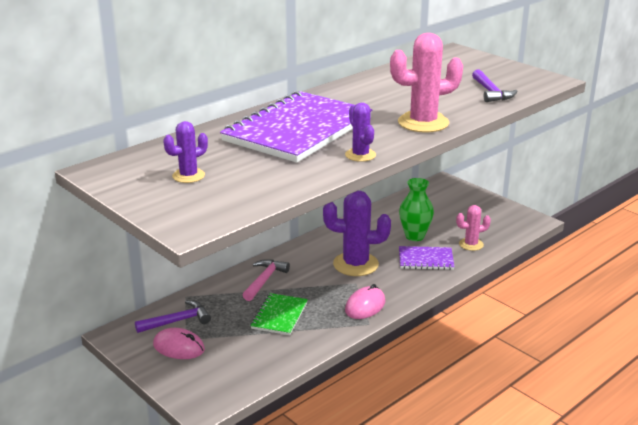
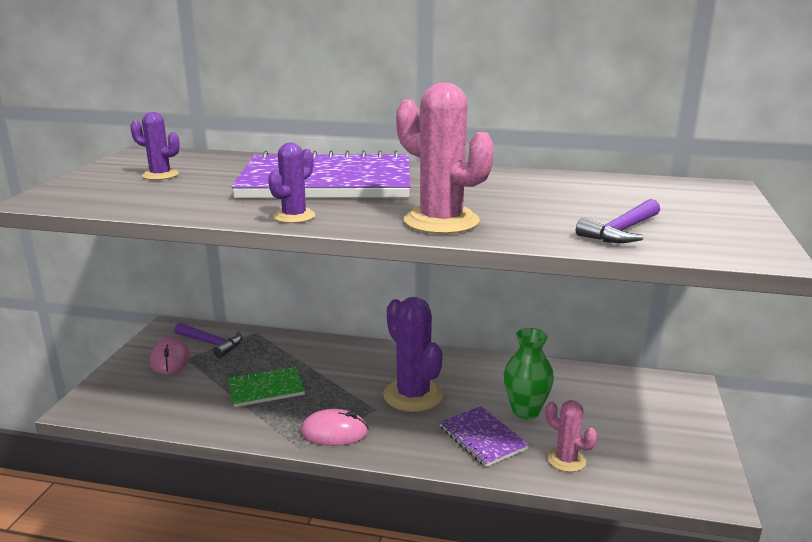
camera: 55 degrees right, 5 degrees down
pink hammer [243,259,290,301] -> none

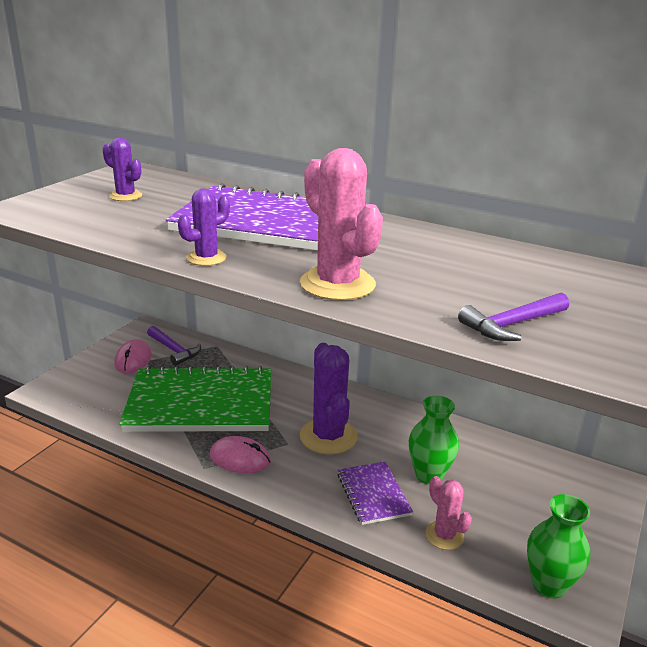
camera: 15 degrees right, 5 degrees up
green notebook [228,366,305,407] -> green notebook [119,366,271,432], size x2.16
none -> green vase [527,494,590,599]

